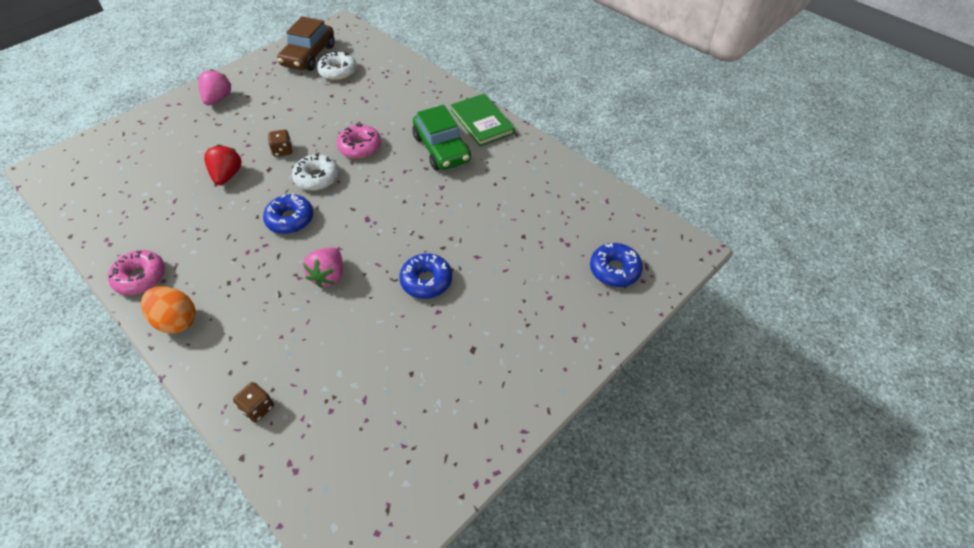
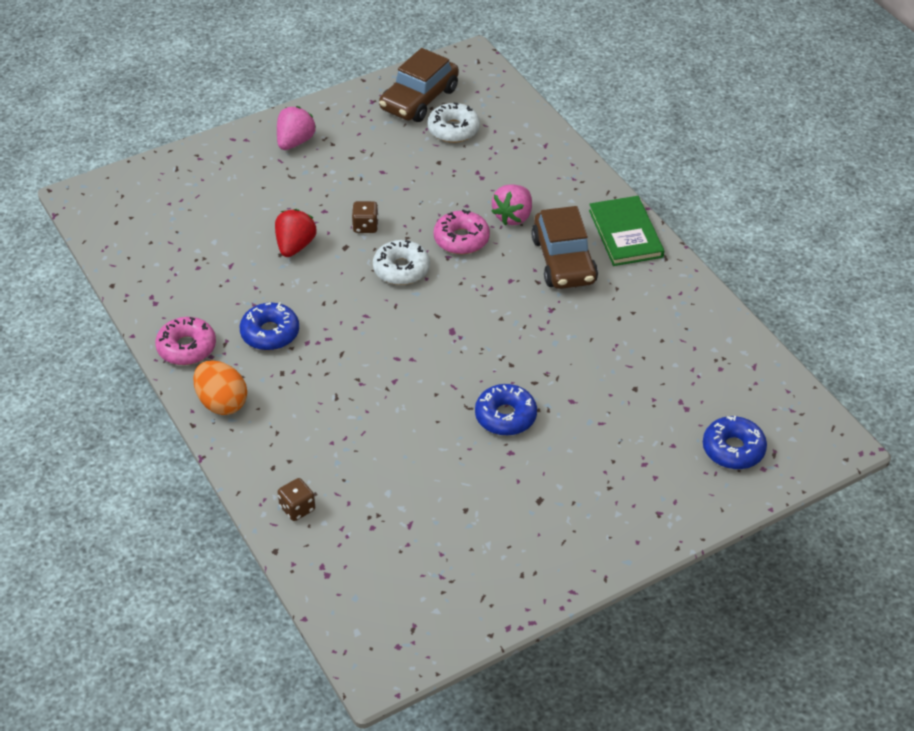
camera: 15 degrees right, 5 degrees down
blue donut [263,193,313,234] -> blue donut moved to [240,302,299,350]
pink strawberry [303,247,343,288] -> pink strawberry moved to [491,184,532,225]
green car [413,105,471,170] -> brown car [531,206,598,289]

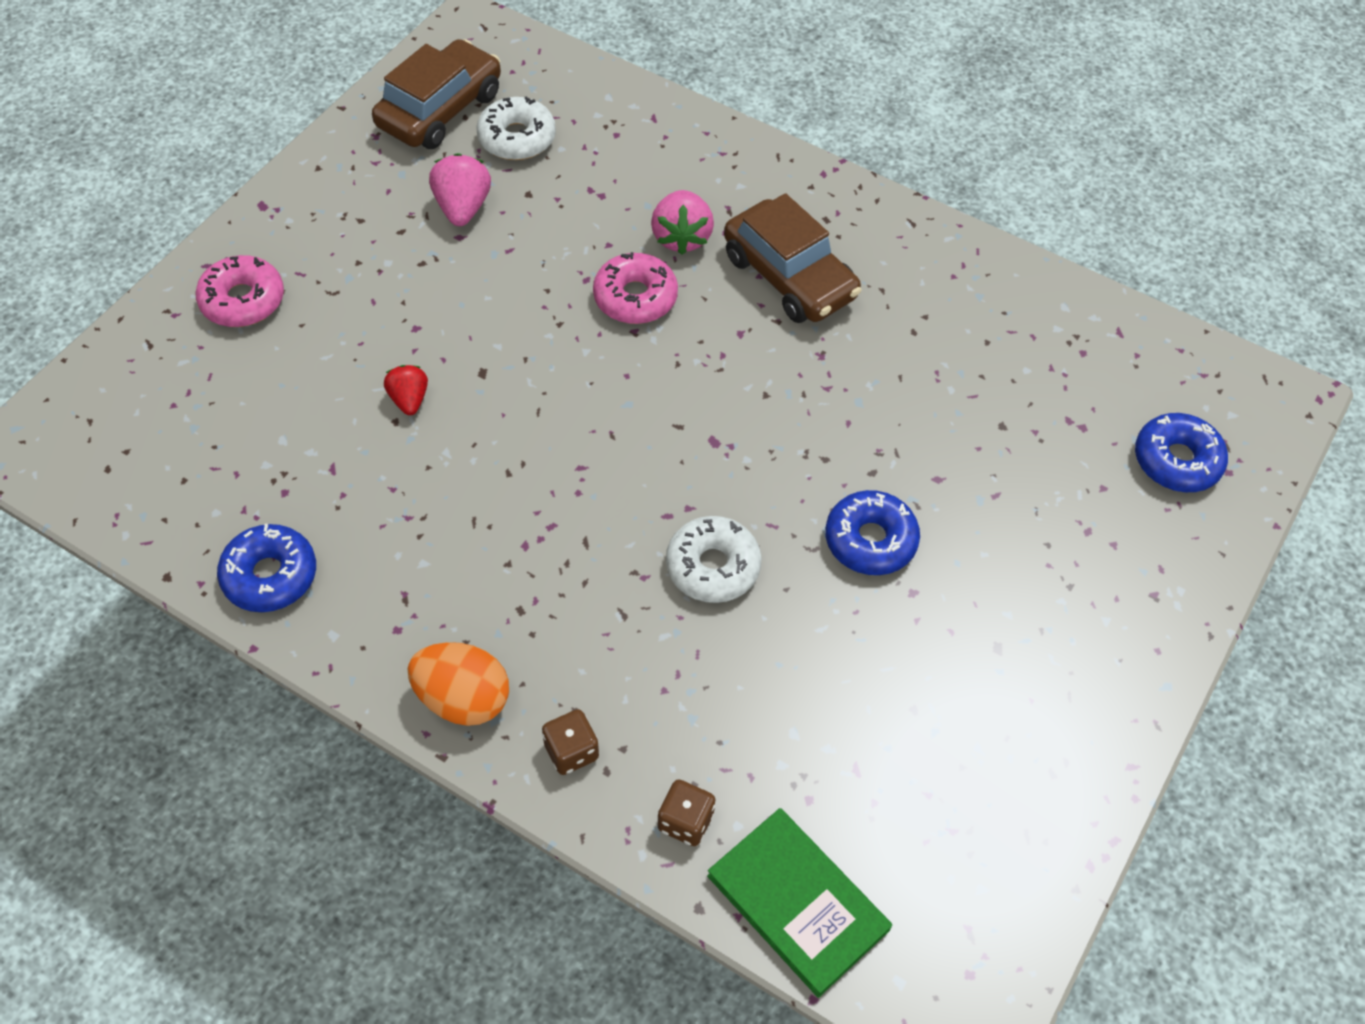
camera: 30 degrees left, 10 degrees up
pink donut [155,317,216,365] -> pink donut moved to [195,255,284,327]
blue donut [240,302,299,350] -> blue donut moved to [217,524,316,612]
red strawberry [275,209,316,257] -> red strawberry [384,365,428,415], size x0.65
pink strawberry [277,106,316,150] -> pink strawberry moved to [429,153,491,226]
brown dice [352,201,379,233] -> brown dice moved to [542,709,599,775]
white donut [373,240,430,285] -> white donut moved to [666,516,762,603]
brown car [379,48,459,122] -> brown car turned 150 degrees counterclockwise [372,39,501,149]
green book [589,196,664,266] -> green book moved to [707,808,892,998]

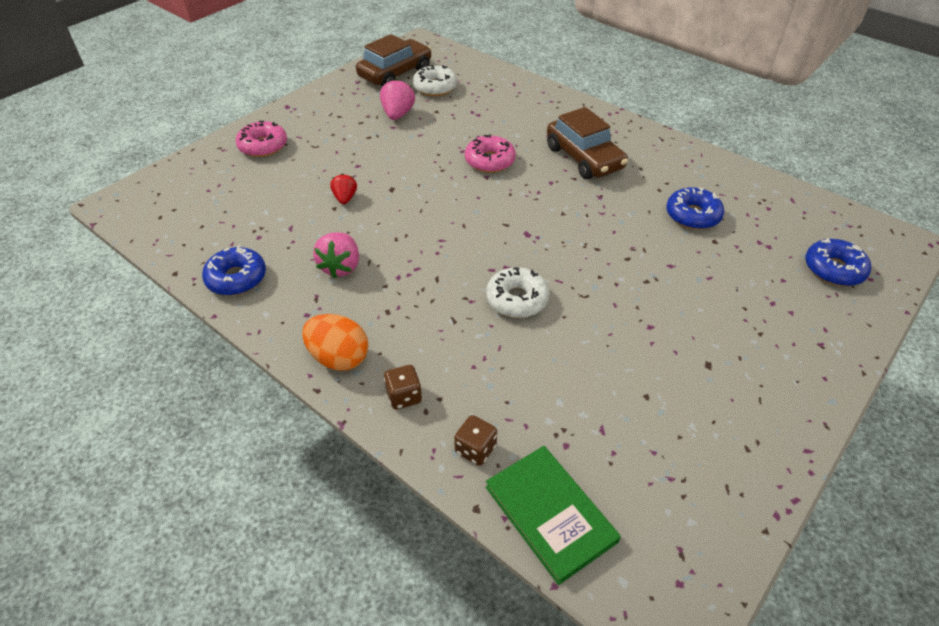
camera: 10 degrees right, 10 degrees down
pink strawberry [651,190,714,255] -> pink strawberry moved to [313,232,359,278]
blue donut [825,490,920,575] -> blue donut moved to [666,187,724,230]

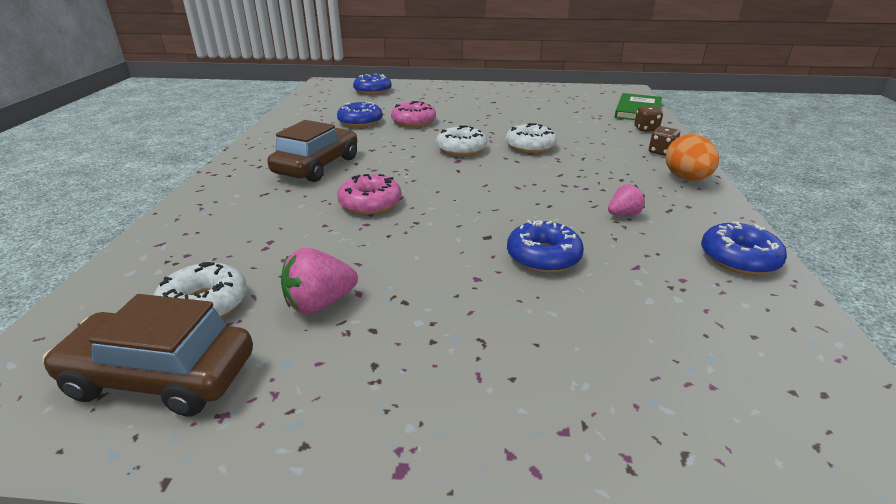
camera: 125 degrees left, 15 degrees down
pink donut [236,121,287,157] -> pink donut moved to [391,101,436,127]
pink strawberry [313,232,359,278] -> pink strawberry [608,184,645,216], size x0.65
red strawberry [330,174,357,204] -> blue donut [507,220,584,273]
none -> white donut [436,125,487,156]

